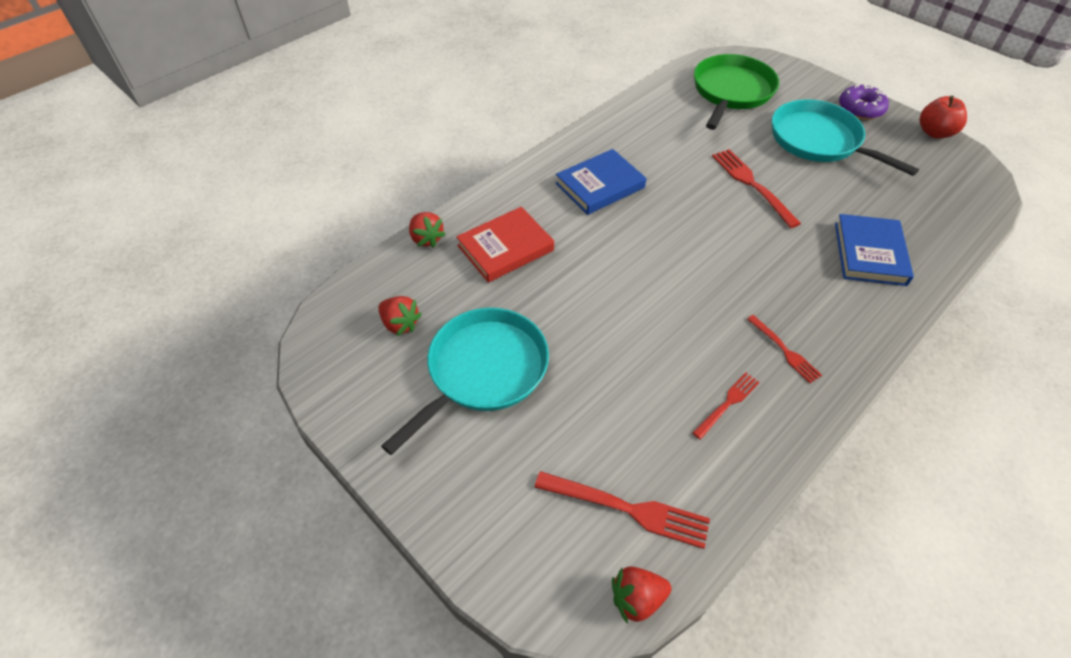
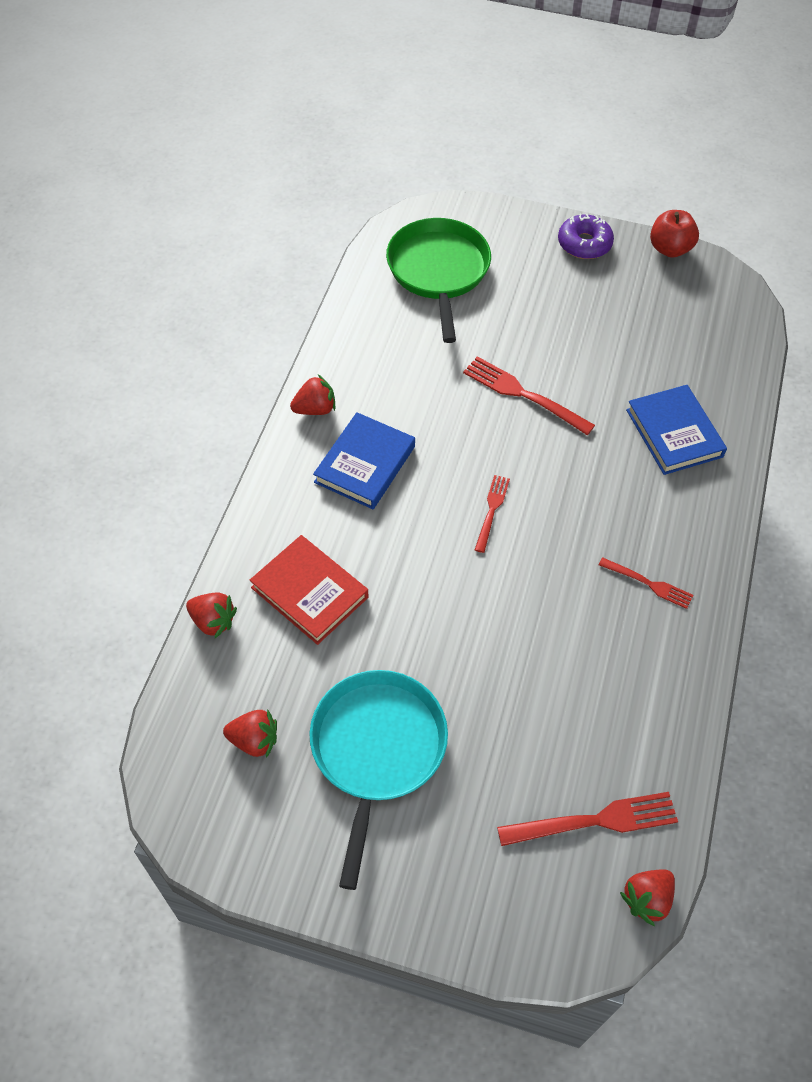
camera: 30 degrees left, 5 degrees up
red book [456,207,554,283] -> red book turned 75 degrees counterclockwise [250,535,368,645]
red fork [692,373,760,440] -> red fork moved to [475,475,510,553]
turquoise pan [772,99,919,176] -> none
none -> red strawberry [290,375,335,415]

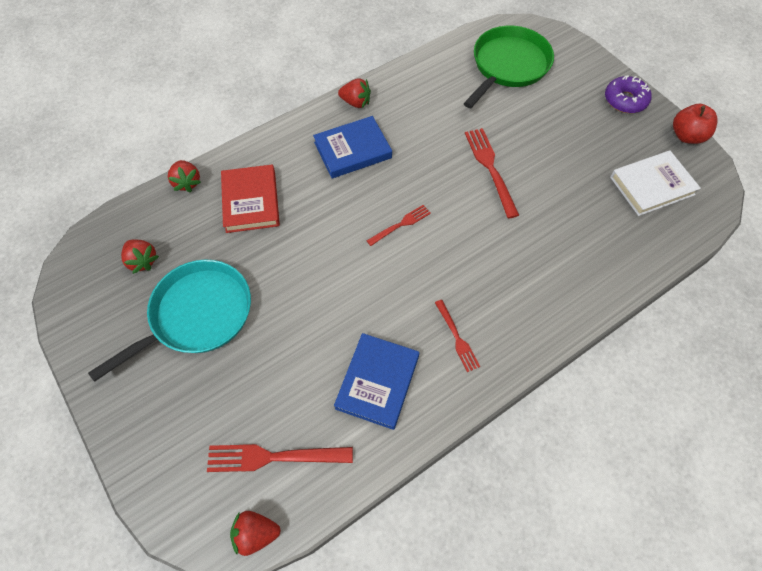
camera: 40 degrees right, 5 degrees up
red fork [497,792,678,846] -> red fork turned 150 degrees clockwise [207,444,353,472]
blue book [626,385,727,475] -> blue book moved to [334,333,419,430]
none -> white book [610,151,701,216]

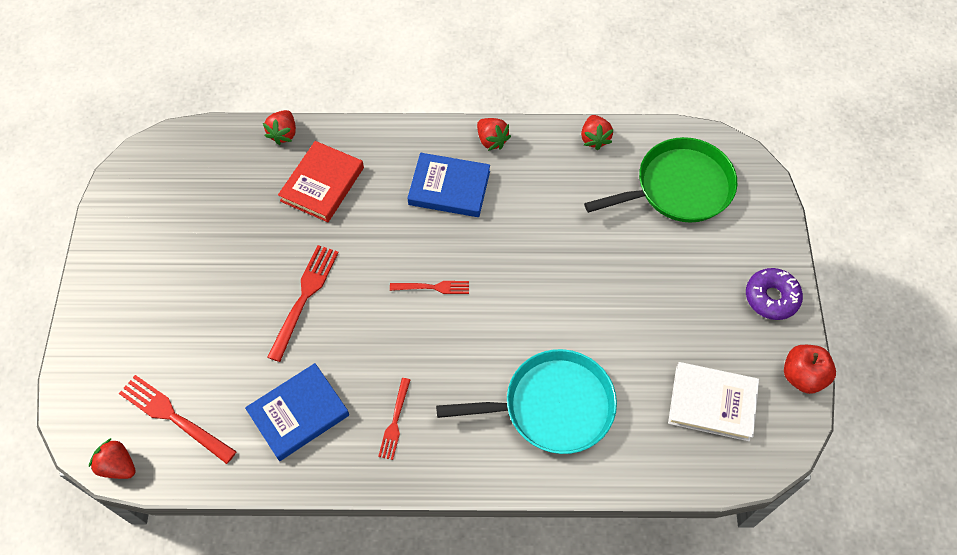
camera: 35 degrees right, 0 degrees up
turquoise pan [88,260,251,382] -> turquoise pan moved to [436,349,617,454]
red strawberry [121,239,159,274] -> red strawberry moved to [581,115,614,150]
red fork [465,128,519,219] -> red fork moved to [267,245,339,362]

